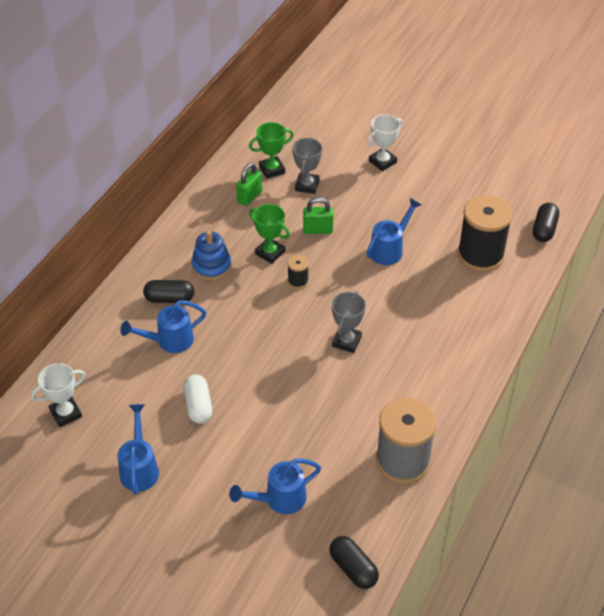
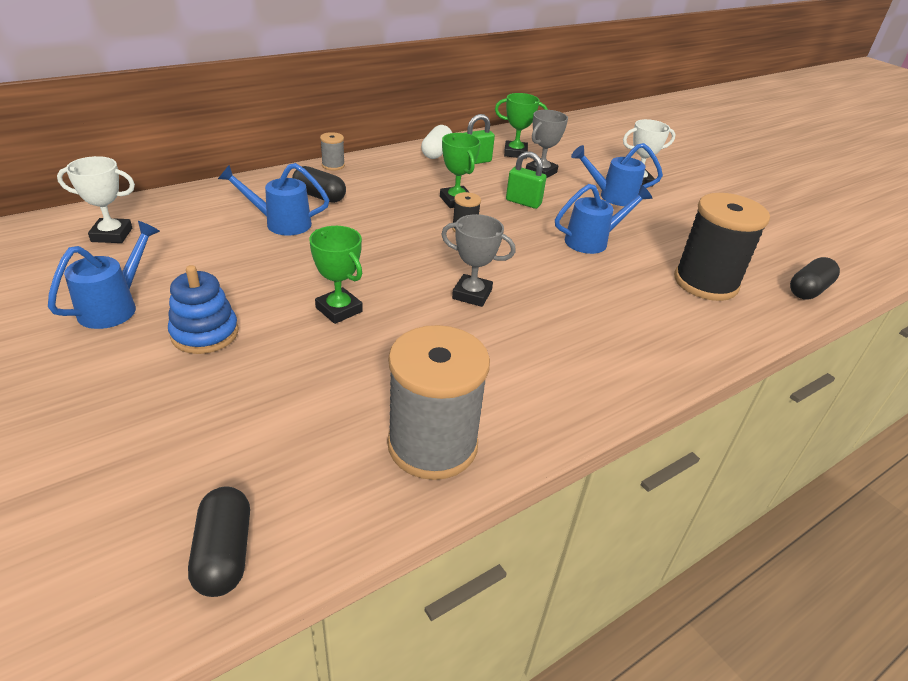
camera: 25 degrees right, 10 degrees down
white capsule [183,374,212,424] -> white capsule moved to [421,125,452,159]
blue stacking toy [191,231,231,280] -> blue stacking toy moved to [168,265,238,354]
blue watering can [229,458,321,514] -> blue watering can moved to [571,143,663,206]
grey trophy [332,291,366,353] -> grey trophy turned 60 degrees clockwise [441,214,516,307]
none -> green trophy [309,226,363,324]
none -> grey spool [320,132,345,170]

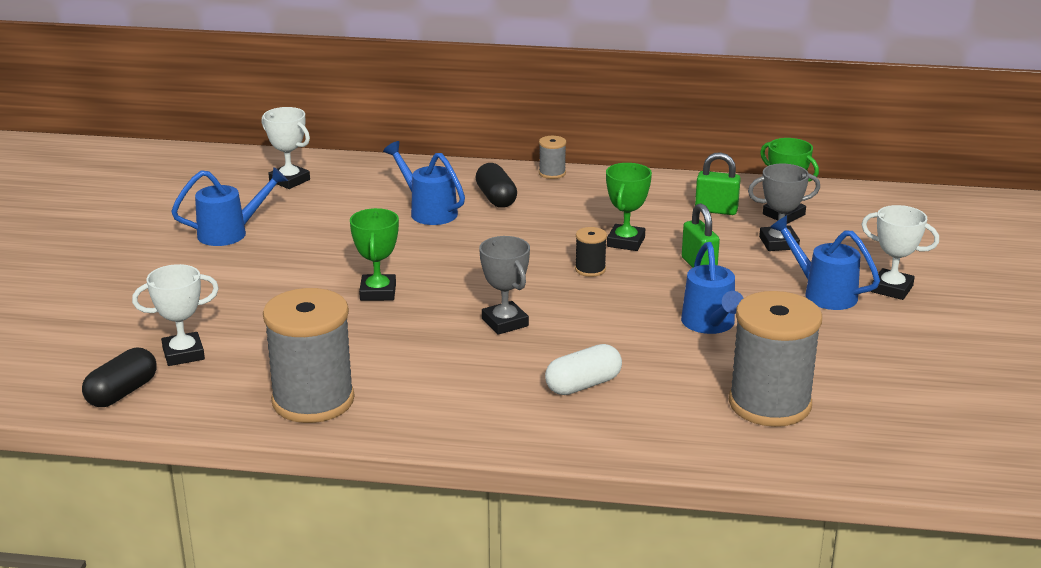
camera: 45 degrees right, 10 degrees down
blue stacking toy [168,265,238,354] -> none
white capsule [421,125,452,159] -> white capsule moved to [545,344,622,395]
blue watering can [555,184,652,254] -> blue watering can turned 60 degrees clockwise [681,242,744,334]
black spool [674,193,770,301] -> grey spool [729,291,822,427]
black capsule [790,257,840,300] -> none
none -> white trophy [132,264,219,366]

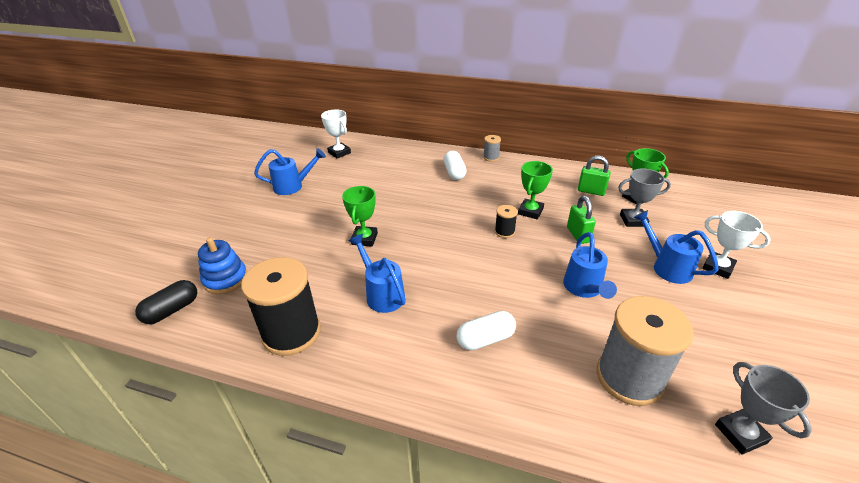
camera: 10 degrees right, 10 degrees up
white trophy [132,264,219,366] -> blue stacking toy [198,237,247,294]
grey spool [263,288,354,423] -> black spool [241,257,321,356]
blue watering can [383,141,465,225] -> blue watering can moved to [349,234,406,313]
black capsule [476,163,517,208] -> white capsule [444,151,467,180]
grey trophy [479,236,530,335] -> grey trophy moved to [715,362,812,455]

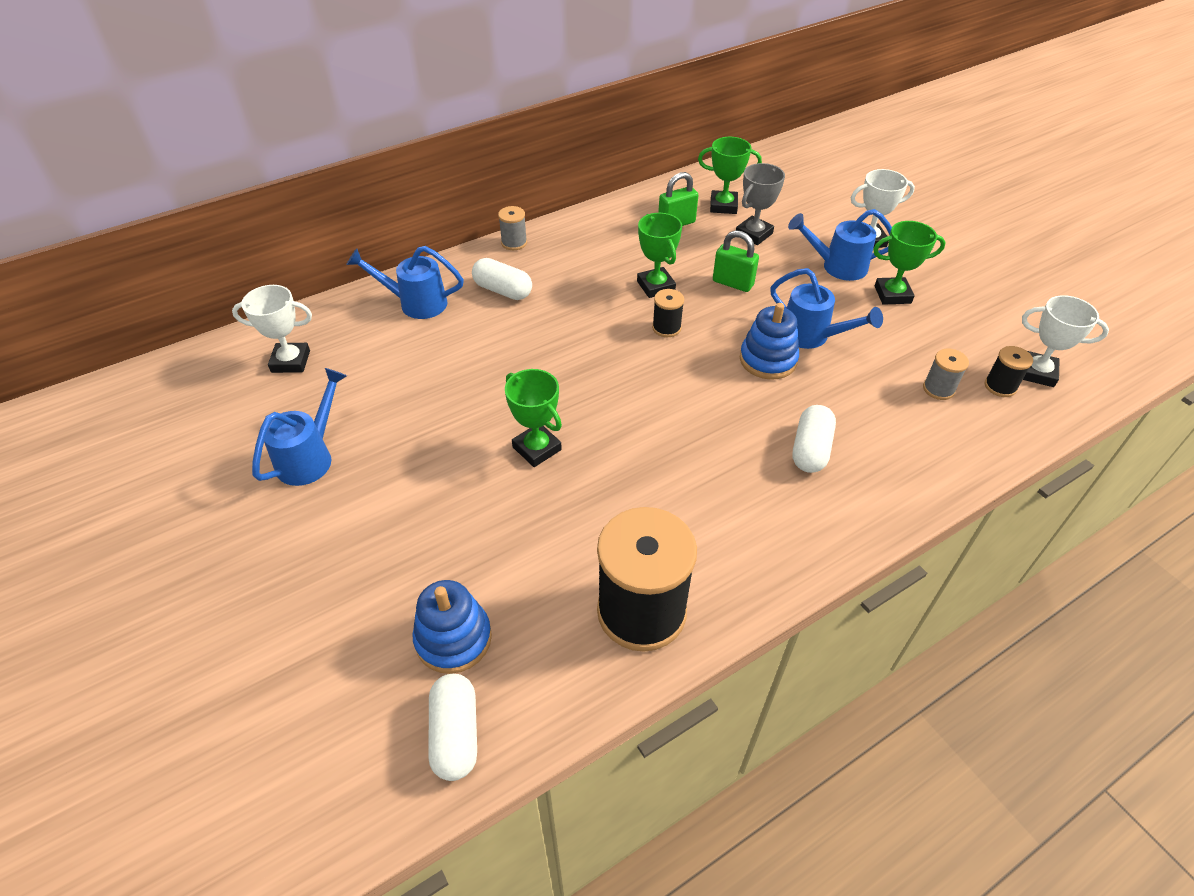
camera: 50 degrees left, 10 degrees up
black capsule [135,280,197,324] -> white capsule [428,674,477,781]
blue watering can [349,234,406,313] -> blue watering can moved to [346,246,464,319]
grey spool [597,296,694,406] -> grey spool [923,349,969,400], size x0.44
grey trophy [715,362,812,455] -> white trophy [1022,295,1109,387]
none -> blue stacking toy [740,303,799,380]
none -> green trophy [873,221,946,305]
none -> black spool [985,346,1033,397]

